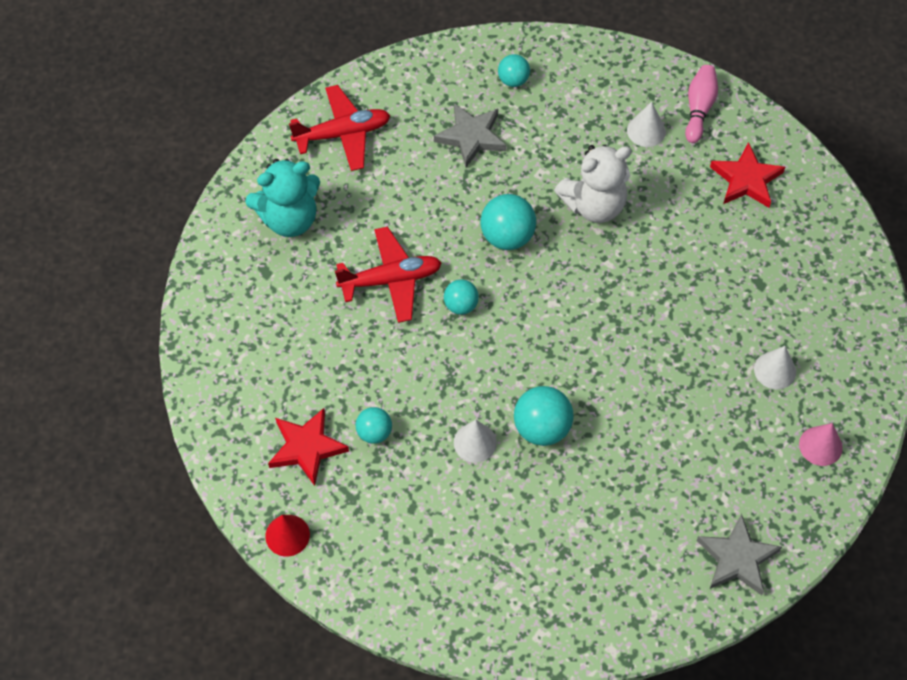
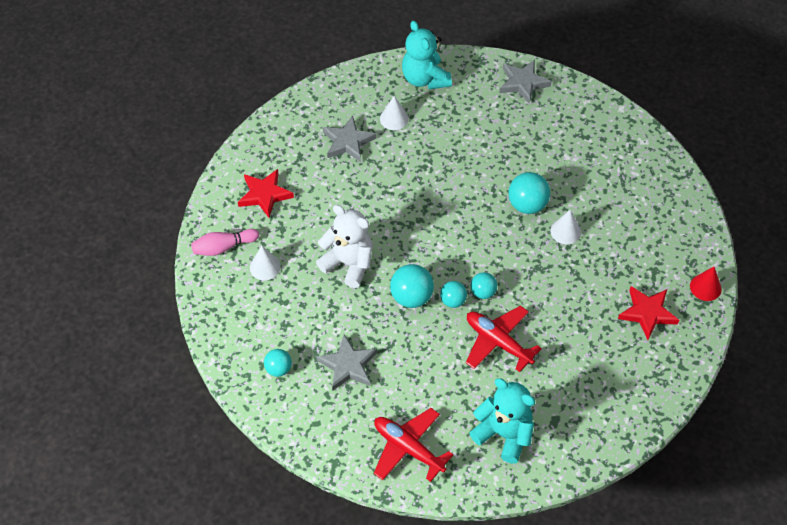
camera: 125 degrees left, 5 degrees down
turquoise ball [356,407,392,444] -> turquoise ball moved to [440,281,467,308]
pink cone [799,423,843,466] -> turquoise teddy bear [402,21,452,89]
none -> grey star [323,116,376,162]

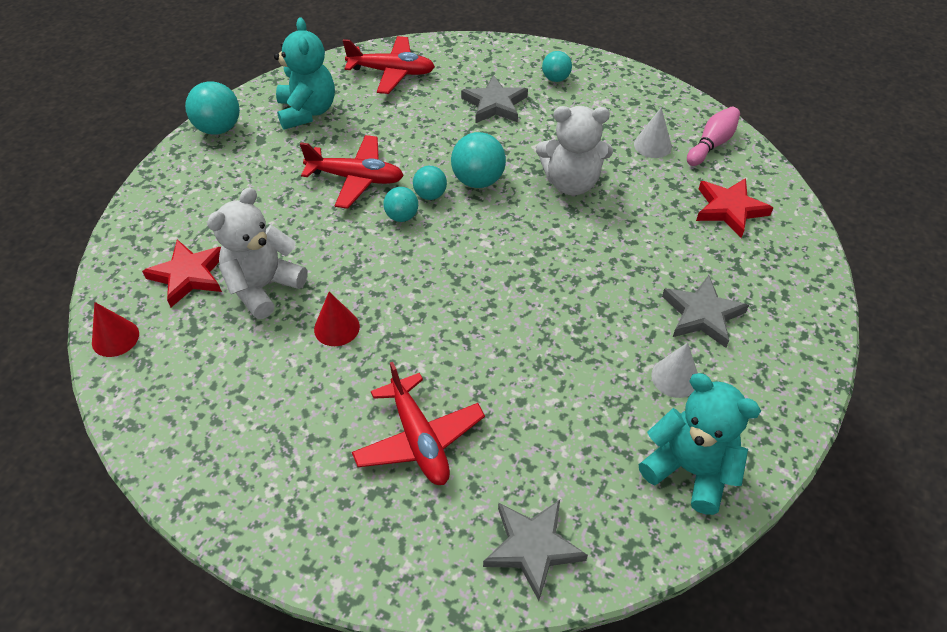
camera: 150 degrees right, 5 degrees down
turquoise teddy bear [469,378,535,464] -> turquoise teddy bear turned 105 degrees counterclockwise [274,17,335,130]
turquoise ball [508,172,550,214] -> turquoise ball moved to [185,81,240,135]
white cone [550,210,581,244] -> red cone [314,292,360,346]
none -> white teddy bear [207,187,307,319]
none -> red plane [352,362,485,485]

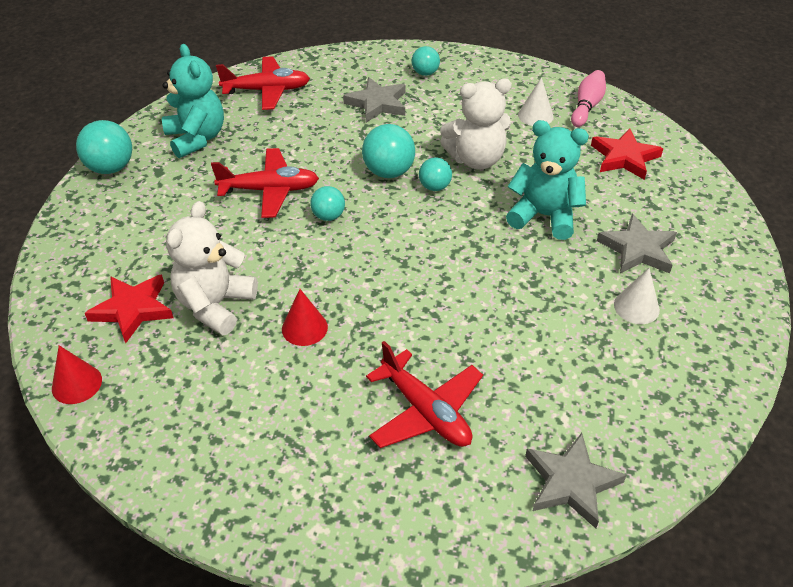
camera: 15 degrees left, 5 degrees down
turquoise ball [413,166,447,200] -> turquoise ball moved to [419,157,452,191]
turquoise teddy bear [639,373,761,515] -> turquoise teddy bear moved to [506,120,589,240]

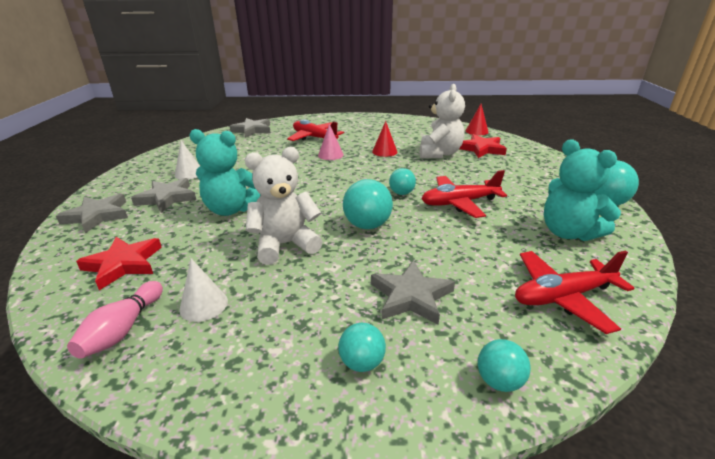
camera: 170 degrees right, 15 degrees down
turquoise ball [419,157,452,191] -> turquoise ball moved to [478,339,531,392]
none -> grey star [56,194,128,233]
none -> pink cone [318,124,344,160]

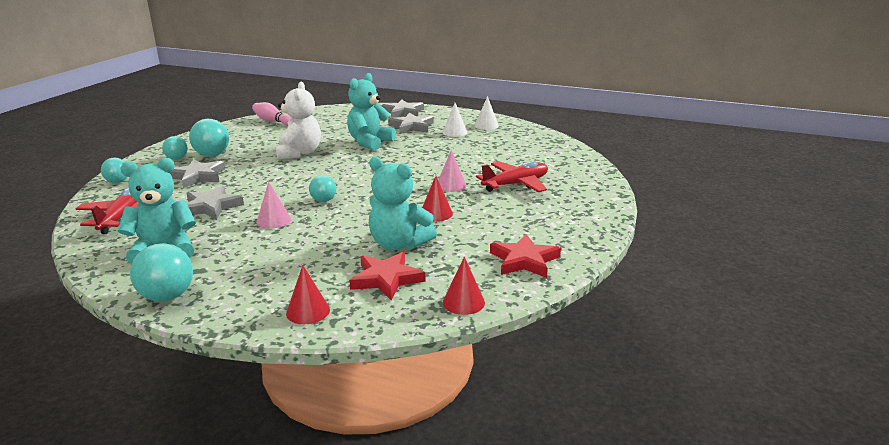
camera: 110 degrees right, 5 degrees down
red star [76,237,162,290] -> red star moved to [490,234,561,278]
white cone [179,258,228,322] -> white cone moved to [475,96,499,130]
grey star [230,118,271,138] -> grey star moved to [187,186,244,220]
turquoise ball [343,179,393,229] -> turquoise ball moved to [189,119,229,157]
white teddy bear [419,84,465,158] -> turquoise teddy bear [369,157,437,250]
red plane [422,170,507,218] -> pink cone [256,182,291,229]
none -> red cone [286,265,330,324]

